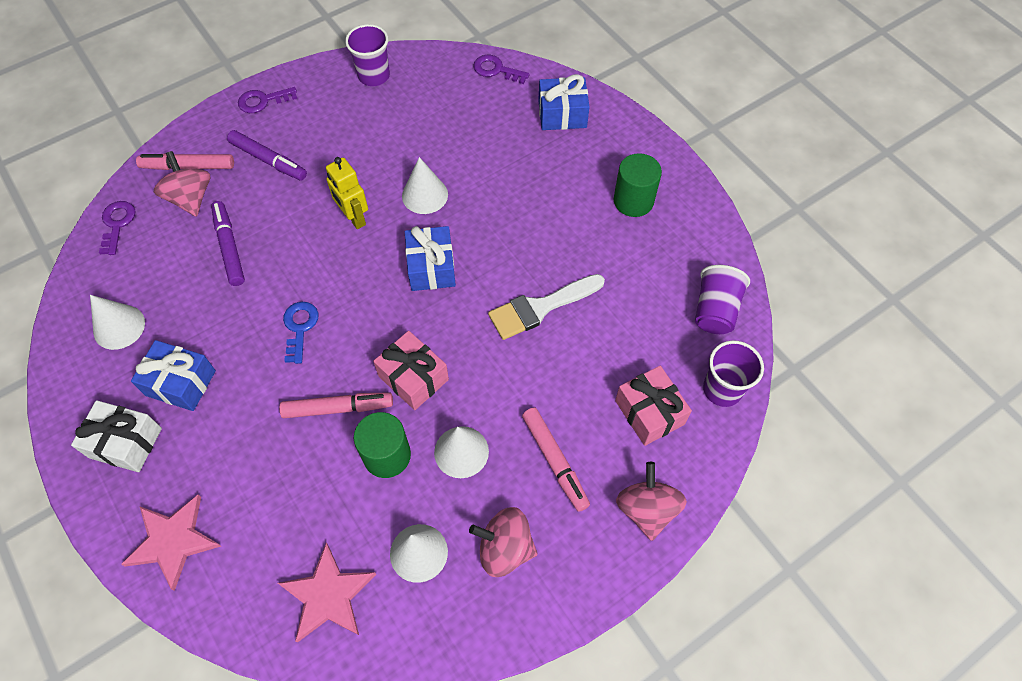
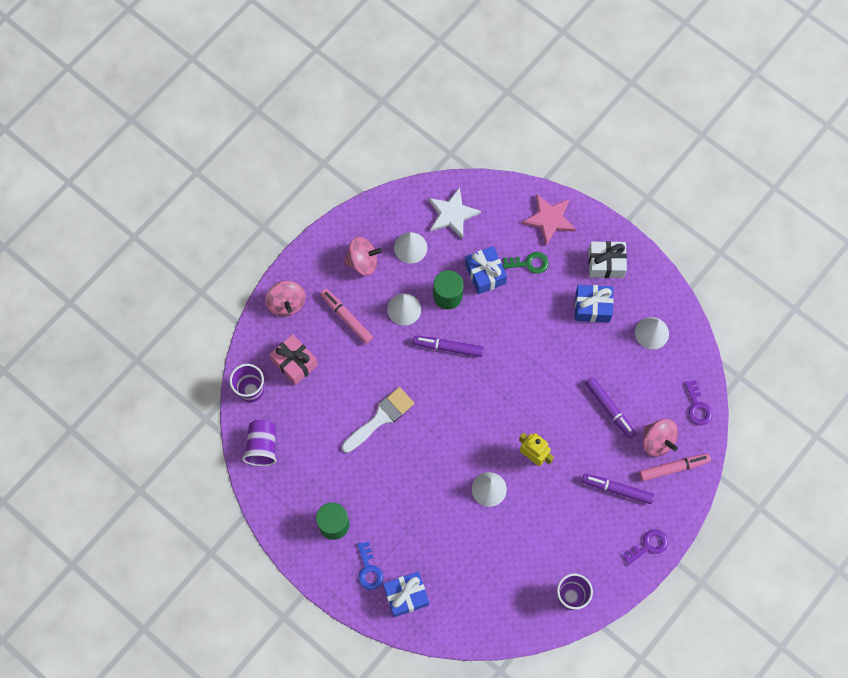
camera: 165 degrees right, 10 degrees up
pink star [278,543,376,643] -> white star [428,187,481,239]
pink marker [279,392,393,418] -> none
blue key [283,302,319,364] -> blue key moved to [357,541,383,590]
pink gift [373,331,449,410] -> purple marker [413,336,484,357]
blue gift [405,226,456,291] -> blue gift moved to [465,246,507,294]
purple key [473,55,530,84] -> none
none -> green key [503,252,549,274]

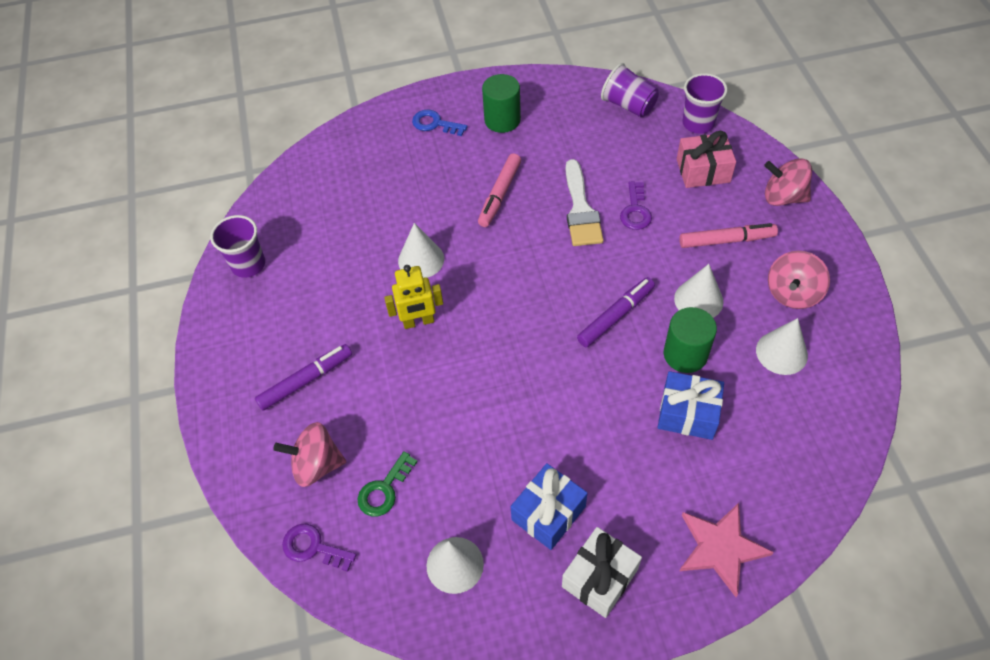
camera: 130 degrees right, 15 degrees down
blue gift [383,572,429,617] -> none
white star [428,187,481,239] -> none
green key [503,252,549,274] -> green key moved to [357,451,418,516]
purple marker [585,377,636,439] -> none
purple key [623,529,668,565] -> purple key moved to [620,181,652,230]
pink marker [639,453,711,481] -> pink marker moved to [478,153,521,227]

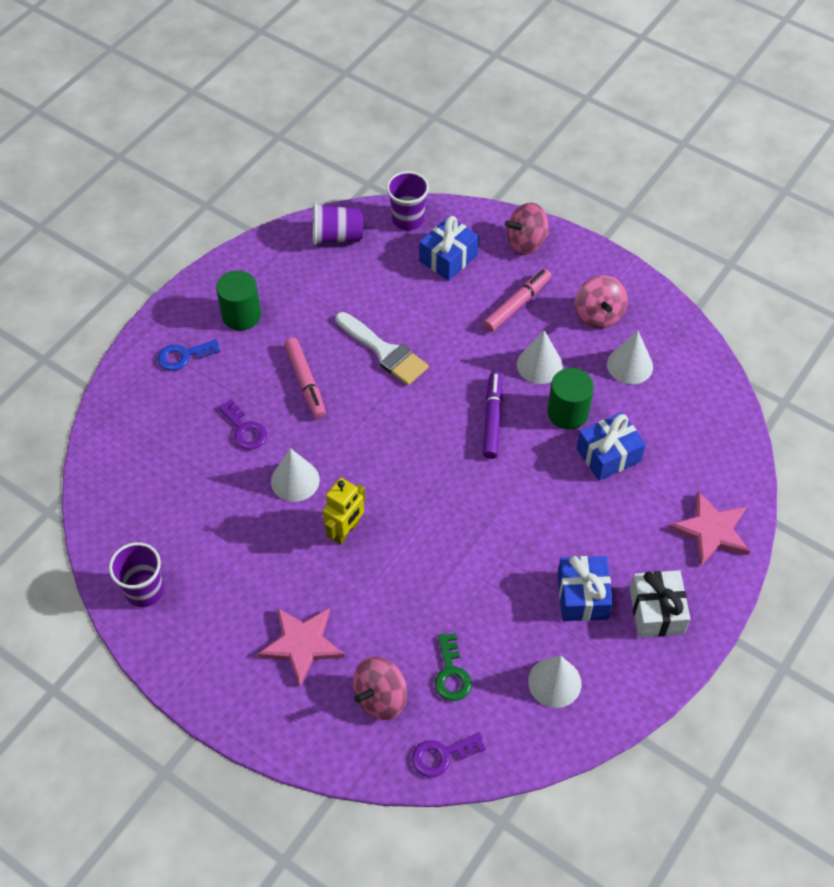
camera: 45 degrees left, 0 degrees up
purple marker [255,344,352,410] -> pink star [258,608,345,686]
purple key [620,181,652,230] -> purple key moved to [219,399,267,450]
pink gift [677,131,736,188] -> blue gift [419,216,479,281]

